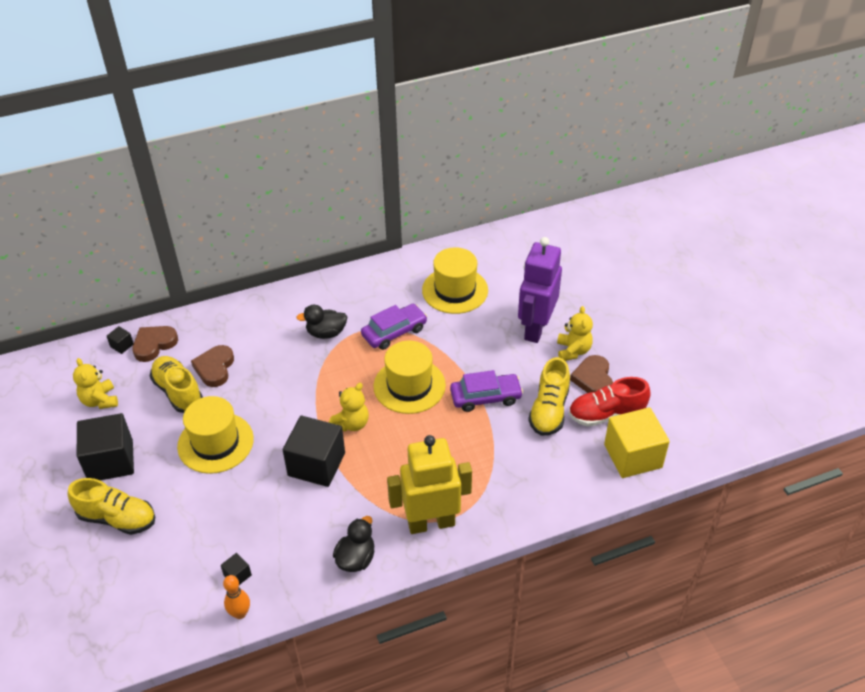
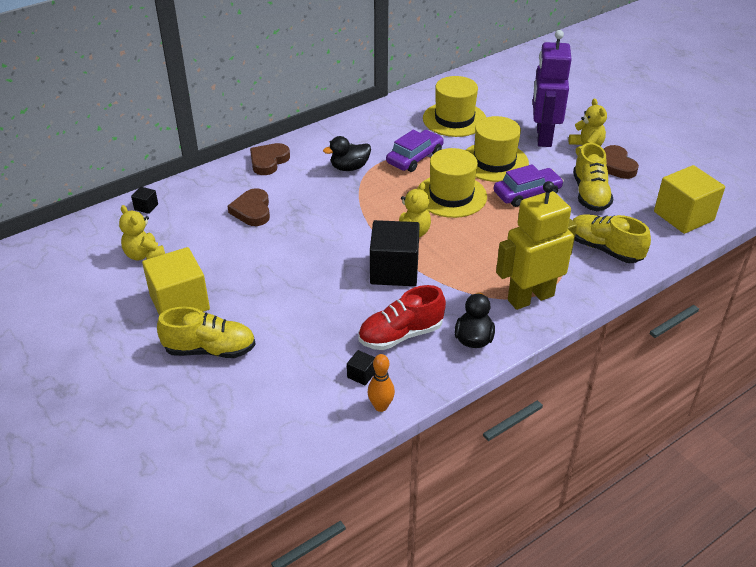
camera: 15 degrees left, 5 degrees down
black cube [77,413,134,480] -> yellow cube [142,247,210,316]
brown heart [132,326,178,362] -> brown heart moved to [250,143,290,175]
yellow shoe [150,356,203,413] -> yellow shoe moved to [572,214,651,263]
yellow hat [177,396,254,474] -> yellow hat moved to [466,116,529,182]
red shoe [569,377,651,427] -> red shoe moved to [358,285,446,350]

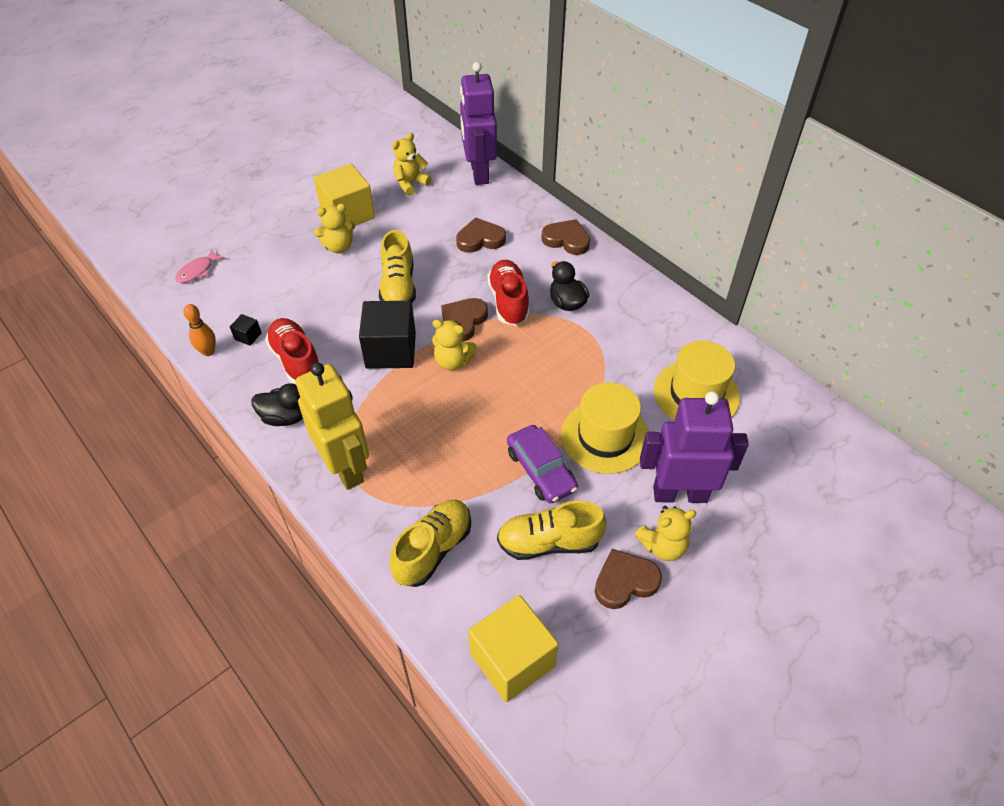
camera: 85 degrees right, 10 degrees up
black cube [131,187,158,214] -> purple robot [460,62,497,185]
yellow shoe [157,307,256,358] -> yellow shoe moved to [379,230,416,302]
purple car [386,130,444,172] -> none
yellow hat [417,148,487,218] -> none
none -> pink fish [175,249,225,283]
none -> yellow teddy bear [314,204,355,253]
none -> brown heart [441,298,488,342]
none -> red shoe [487,260,530,326]

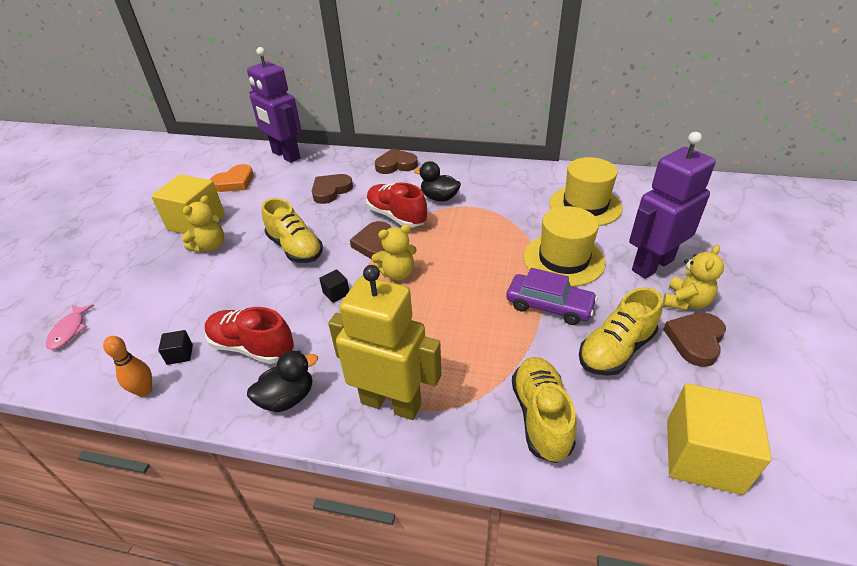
camera: 35 degrees left, 10 degrees down
black cube [359,301,416,369] -> black cube [319,269,349,303], size x0.42
yellow teddy bear [392,133,431,196] -> orange heart [210,164,254,192]

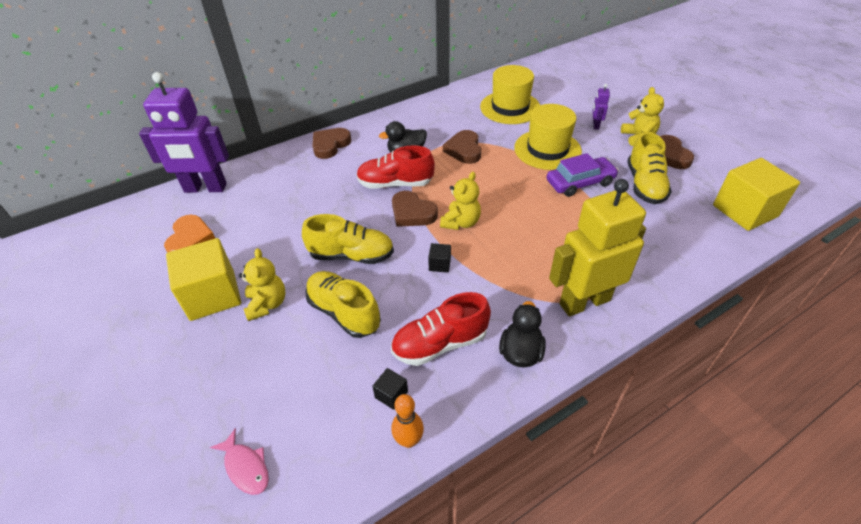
camera: 45 degrees left, 5 degrees up
brown heart [312,174,353,204] -> brown heart moved to [443,130,481,164]
yellow shoe [512,357,577,463] -> yellow shoe moved to [305,271,381,338]
purple robot [629,132,716,279] -> purple robot [592,84,610,130], size x0.41

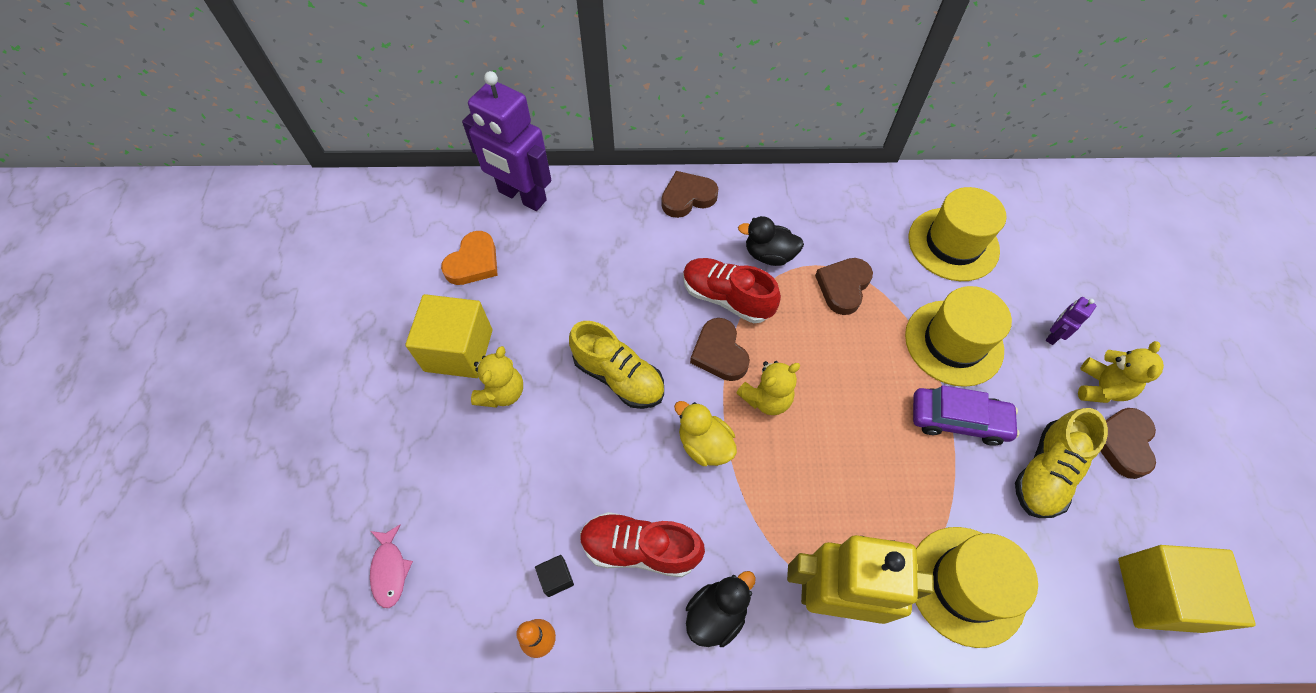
camera: 30 degrees right, 15 degrees up
yellow shoe [305,271,381,338] -> none
black cube [428,243,451,273] -> yellow duck [674,401,737,466]
none -> yellow hat [916,527,1038,648]

